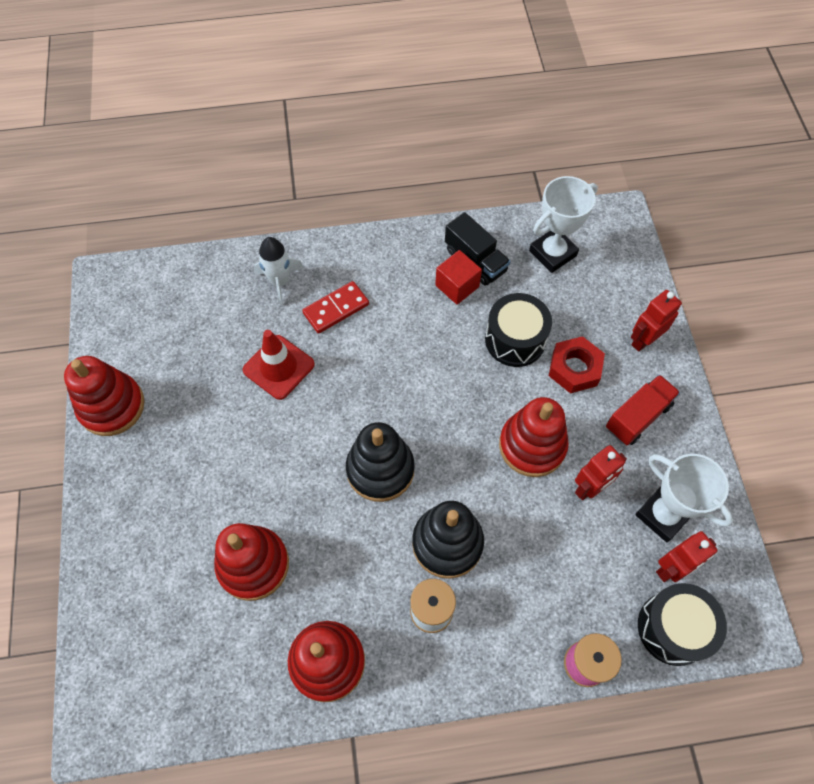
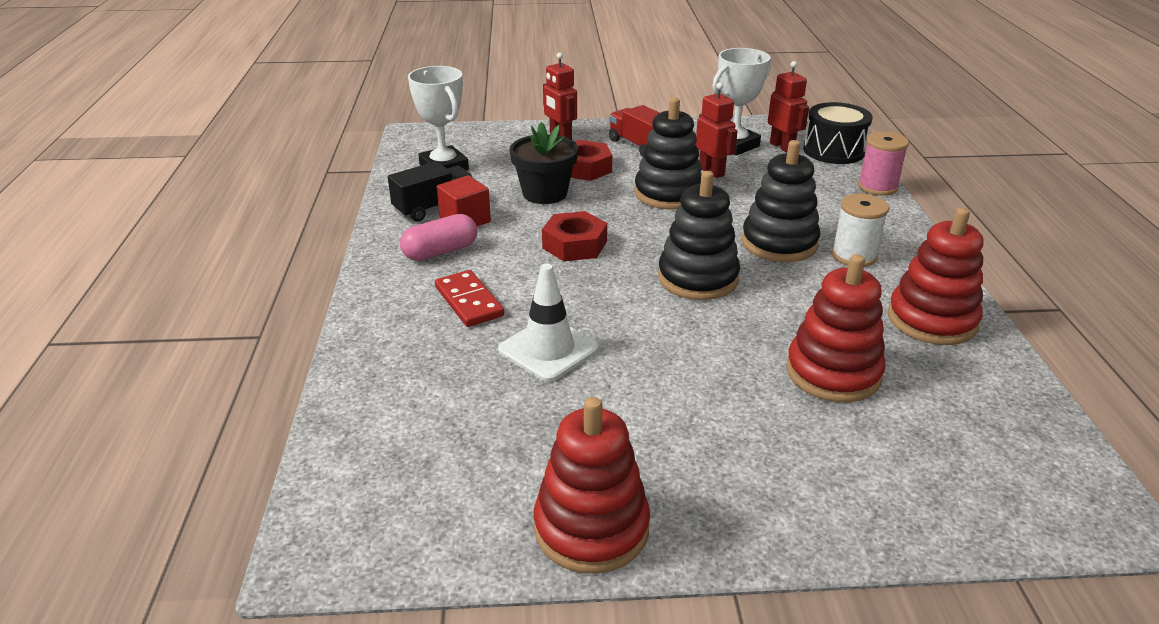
camera: 85 degrees left, 30 degrees down
red traffic cone [243,330,315,400] -> white traffic cone [498,264,599,382]
white rocket [254,237,304,306] -> none
black drum [485,293,552,367] -> black flower pot [510,122,578,204]
red stacking toy [499,397,569,477] -> black stacking toy [634,97,702,209]
none -> pink capsule [400,214,477,261]
none -> red nut [542,211,607,261]

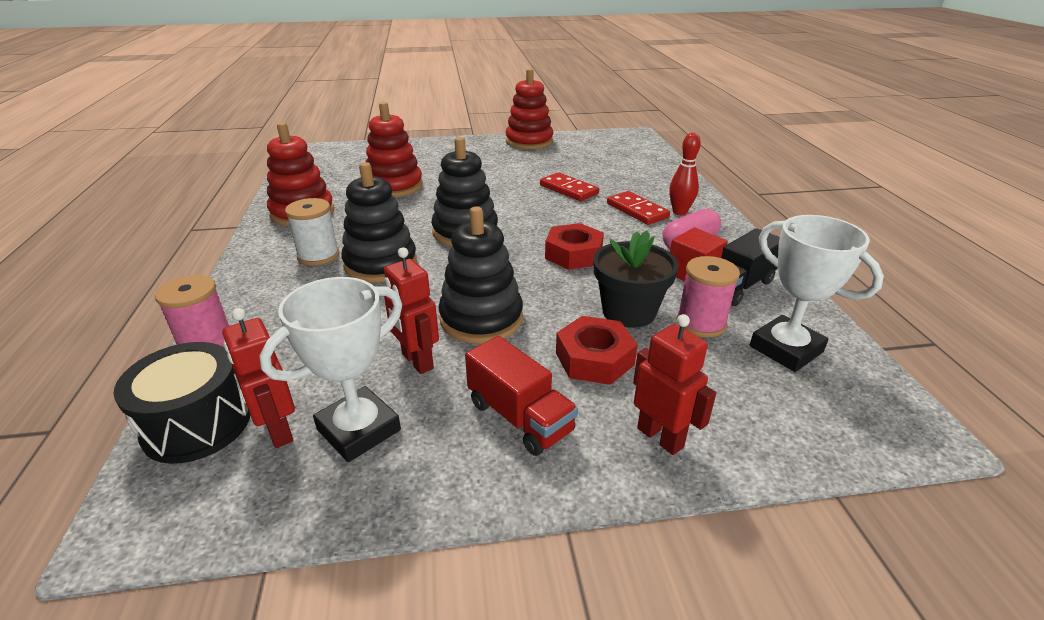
camera: 175 degrees right, 0 degrees up
white traffic cone [498,264,599,382] -> red domino [540,172,599,201]
none -> red bowling pin [669,133,701,215]
none -> pink spool [677,256,740,337]

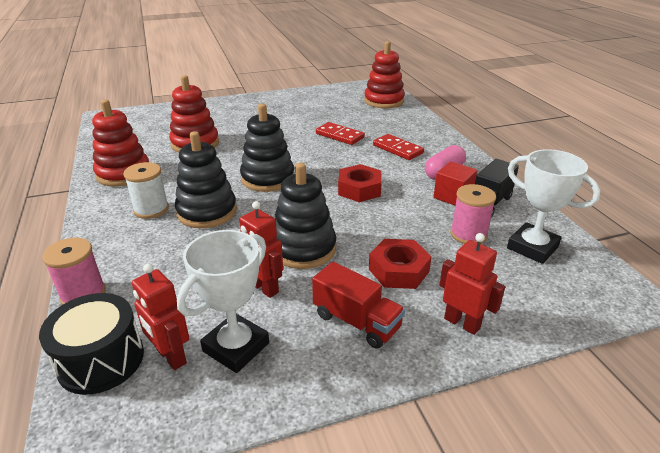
camera: 10 degrees left, 0 degrees up
red stacking toy [506,68,553,150] -> red stacking toy moved to [364,41,405,109]
black flower pot [593,230,679,328] -> none
red bowling pin [669,133,701,215] -> none

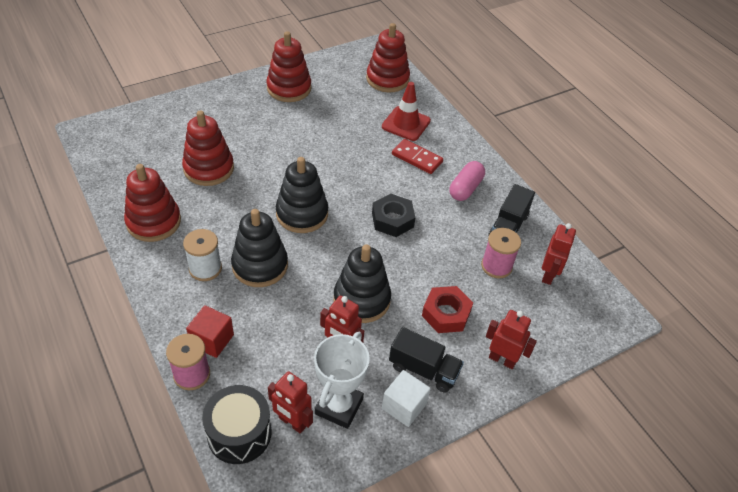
camera: 15 degrees left, 15 degrees up
red truck [312,262,405,349] -> black truck [389,327,464,393]
red domino [316,122,365,145] -> none
red nut [338,164,382,202] -> black nut [372,194,416,237]
red cube [434,161,477,205] -> red cube moved to [186,305,234,358]
white trophy [507,149,601,264] -> red robot [542,223,576,285]
none -> red stacking toy [266,31,311,102]
none -> red traffic cone [382,82,431,141]
none -> white cube [382,370,431,427]

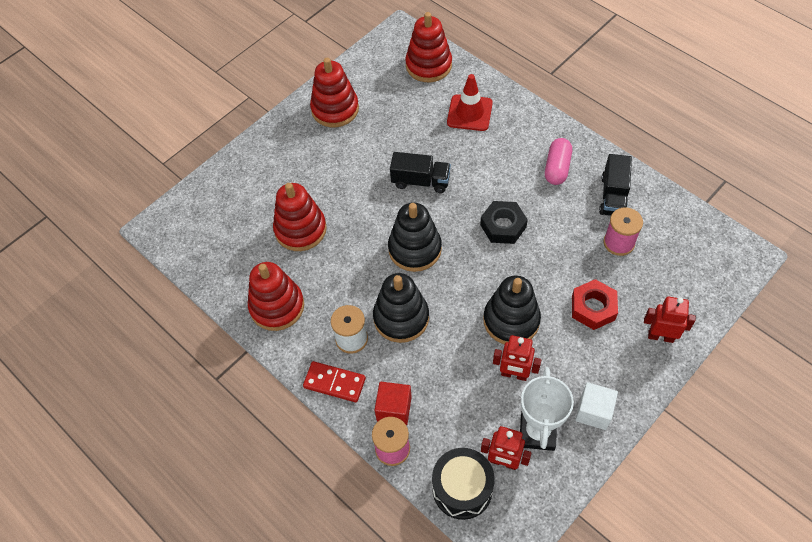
camera: 10 degrees left, 10 degrees up
black truck [389,327,464,393] -> black truck moved to [390,152,451,193]
red domino [392,139,443,174] -> red domino moved to [303,361,366,402]
red robot [542,223,576,285] -> none

